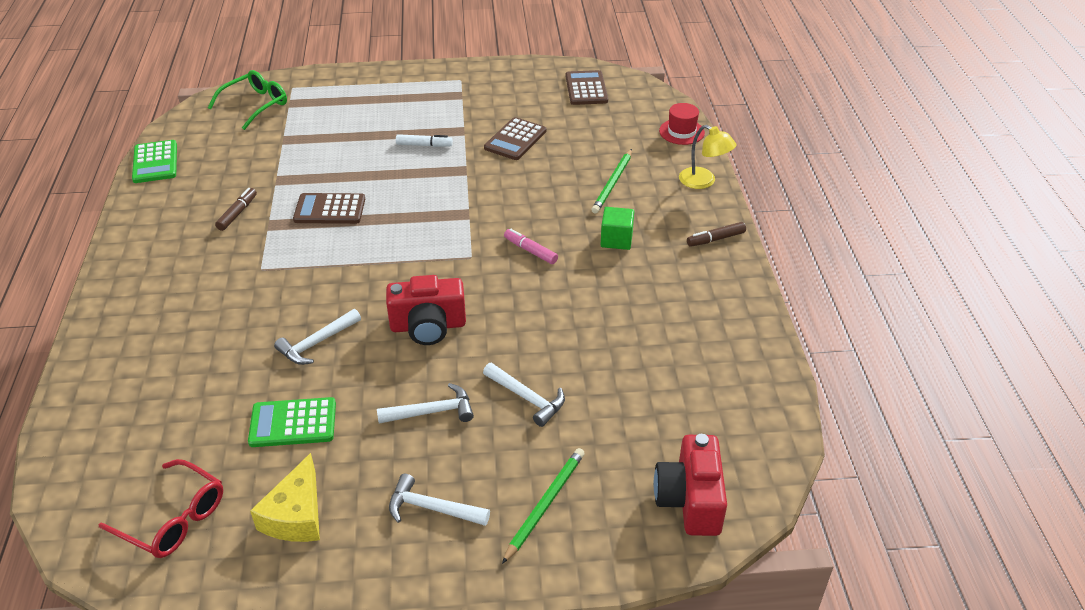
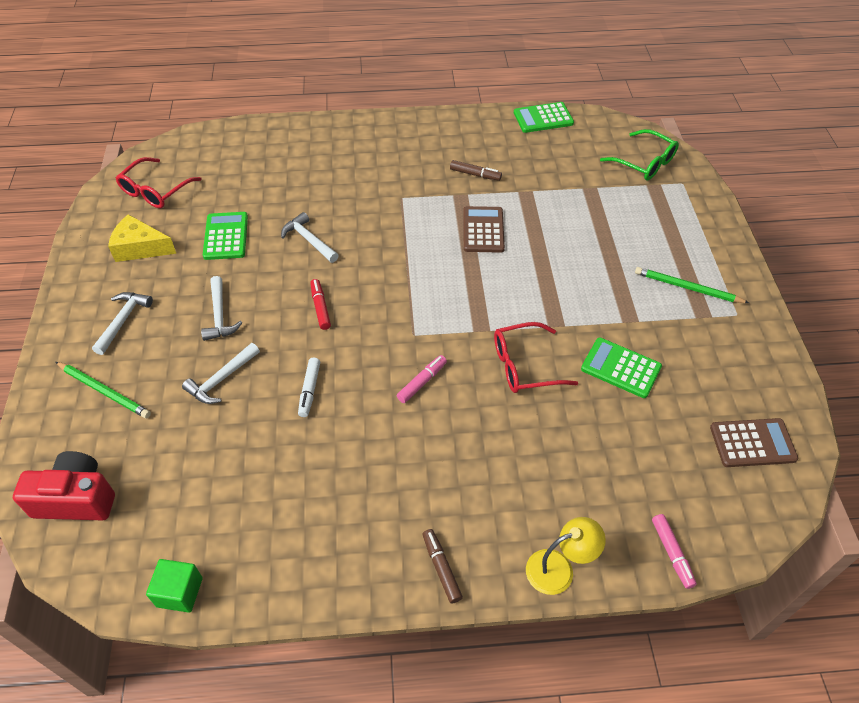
camera: 90 degrees right, 10 degrees up
red camera [386,275,466,345] -> red marker [310,279,331,330]
white marker [396,134,453,147] -> white marker moved to [298,358,320,417]
brown calculator [484,117,547,160] -> green calculator [581,337,662,398]
green pencil [591,149,632,214] -> green pencil moved to [635,267,749,303]
green cube [601,207,634,250] -> green cube moved to [146,559,203,613]
red hat [659,103,705,145] -> pink marker [652,514,697,589]
yellow lamp [679,125,736,189] -> yellow lamp turned 150 degrees counterclockwise [526,517,606,595]
none -> red glasses [494,322,578,393]

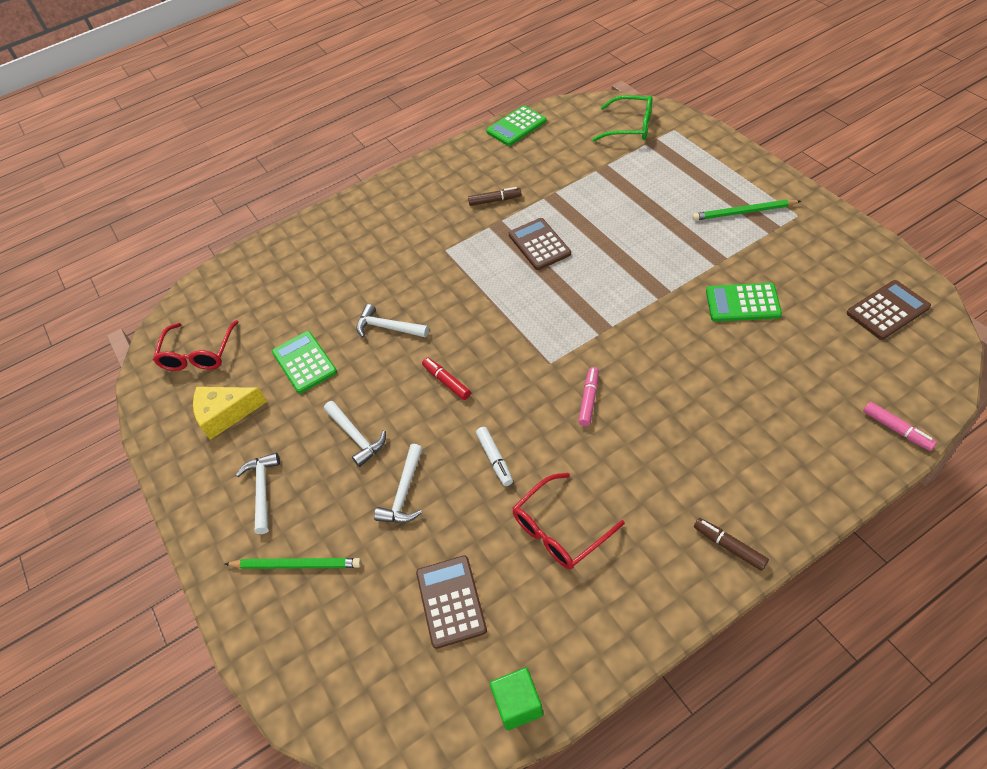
camera: 20 degrees left, 0 degrees up
red camera [13,451,115,520] -> none
red glasses [494,322,578,393] -> red glasses moved to [513,473,625,569]
yellow lamp [526,517,606,595] -> none
none -> brown calculator [416,555,487,649]

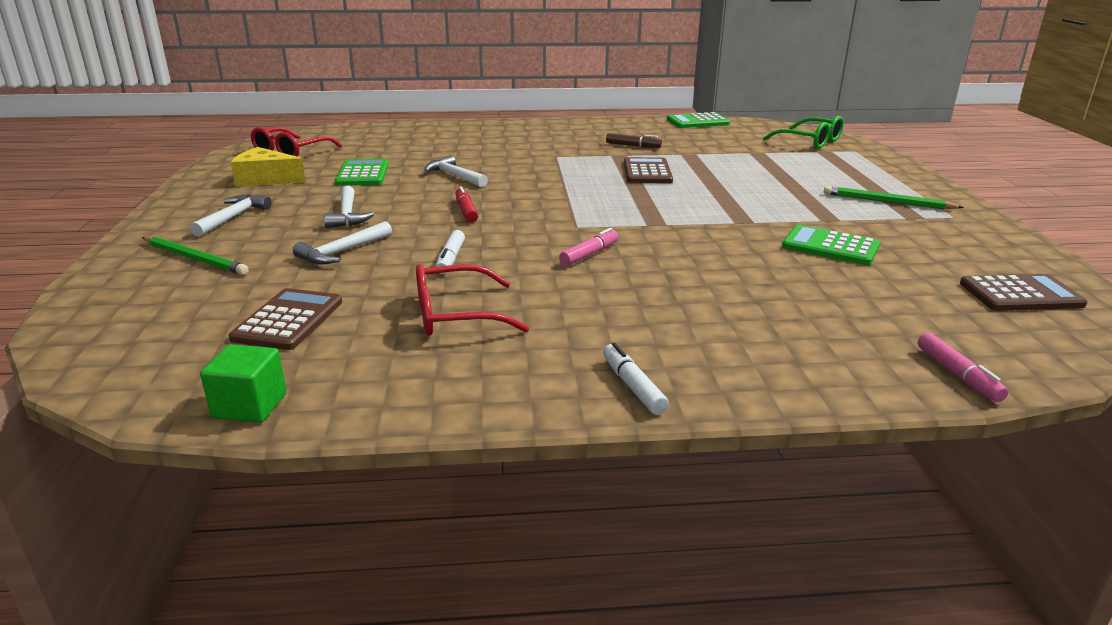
camera: 20 degrees right, 25 degrees down
brown marker [694,518,769,571] -> white marker [603,343,669,415]

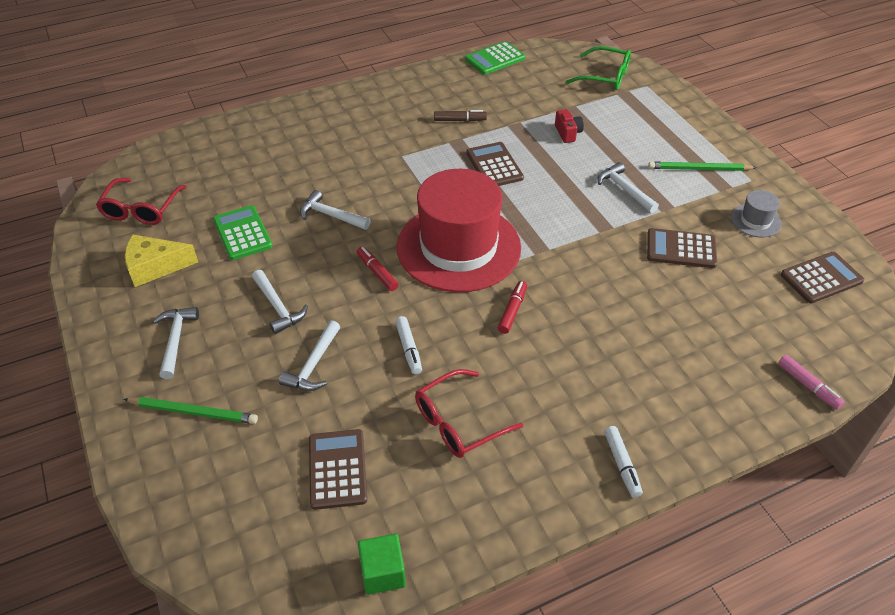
camera: 20 degrees left, 20 degrees up
pink marker [559,228,619,266] -> red marker [498,281,527,334]
white marker [603,343,669,415] -> white marker turned 150 degrees counterclockwise [604,426,643,498]
green calculator [782,225,880,265] -> brown calculator [647,228,717,268]
none -> red hat [397,169,521,292]
none -> red camera [555,109,584,143]
none -> white hammer [597,162,659,213]
none -> grey hat [731,190,781,237]

